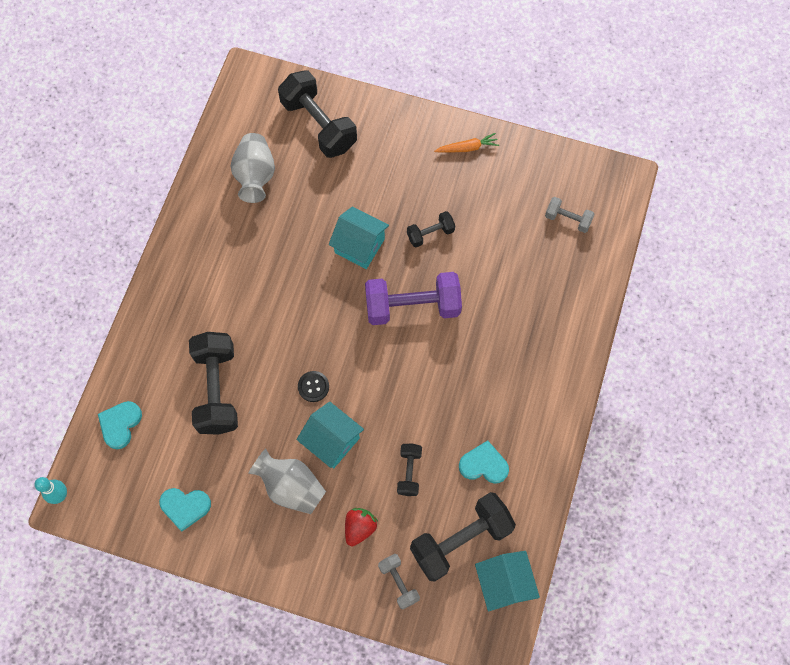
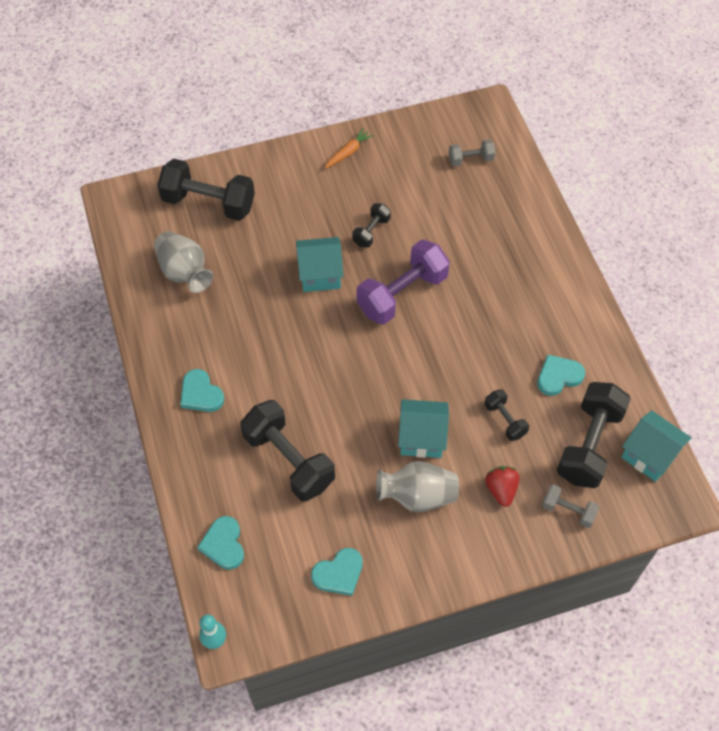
camera: 35 degrees left, 10 degrees down
black button [298,371,329,402] -> none
none -> turquoise heart [180,369,224,412]

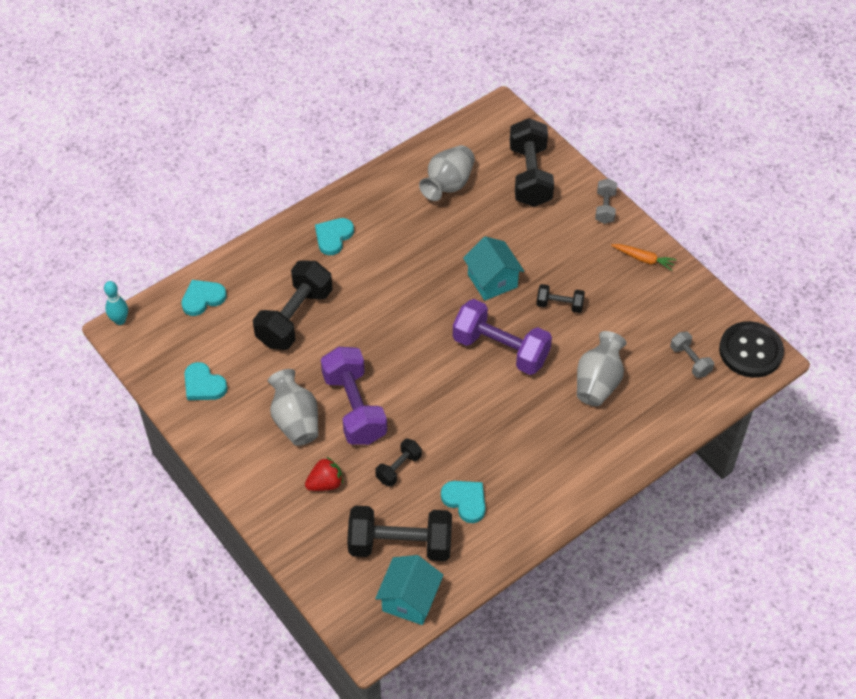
camera: 70 degrees right, 5 degrees down
turquoise house [398,399,449,458] -> purple dumbbell [321,347,387,445]
grey dumbbell [542,484,599,528] -> grey dumbbell moved to [595,178,617,224]
none -> grey vase [577,331,627,406]
none -> black button [719,321,784,378]

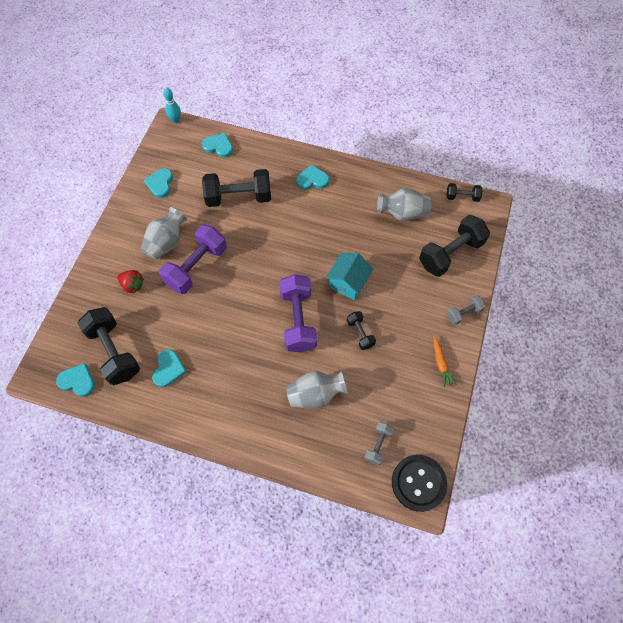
camera: 55 degrees right, 10 degrees up
black dumbbell [375,438,422,487] -> black dumbbell moved to [446,183,483,202]
turquoise house [375,555,444,625] -> turquoise heart [56,363,95,397]

